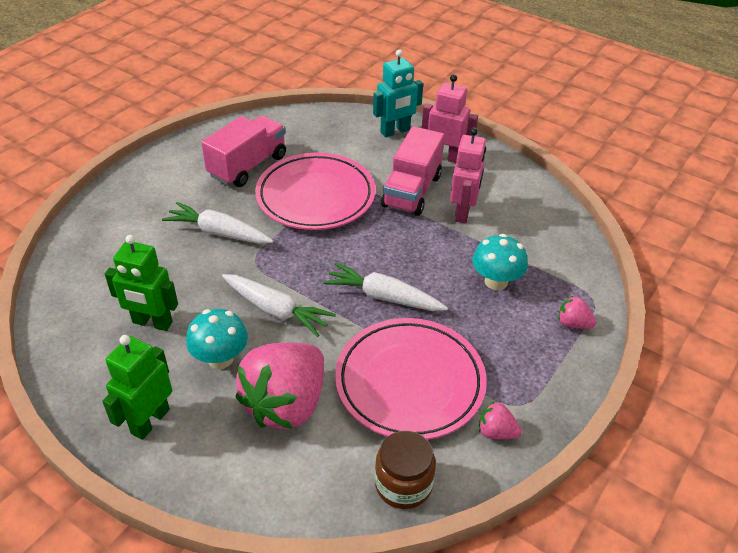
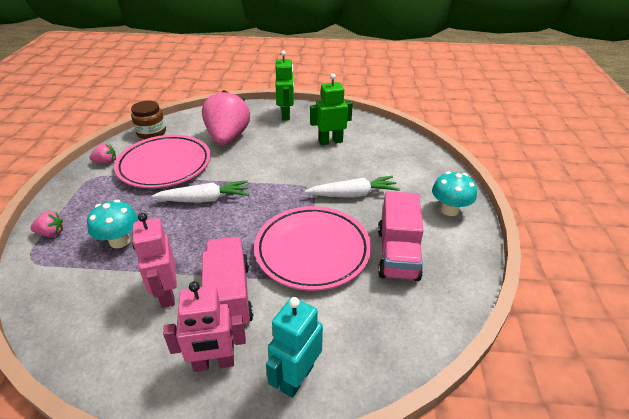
camera: 150 degrees right, 5 degrees down
turquoise mushroom [186,309,248,369] -> turquoise mushroom moved to [432,171,477,216]
white carrot [222,274,336,337] -> none

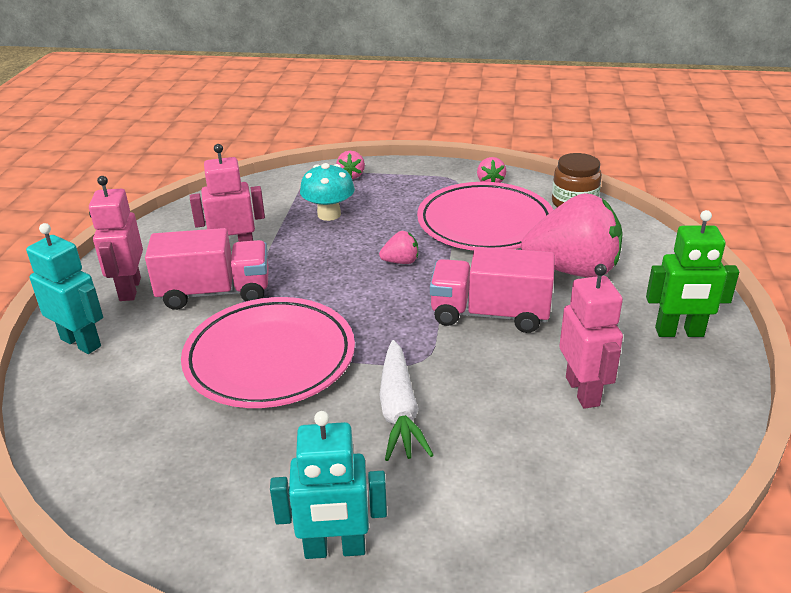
camera: 95 degrees right, 5 degrees down
white carrot [152,180,249,203] -> pink strawberry [379,231,418,264]
green robot [310,74,353,145] -> pink robot [559,264,623,409]
pink truck [378,191,424,281] -> pink truck moved to [430,247,555,333]
turquoise mushroom [432,171,477,216] -> turquoise robot [270,411,387,559]

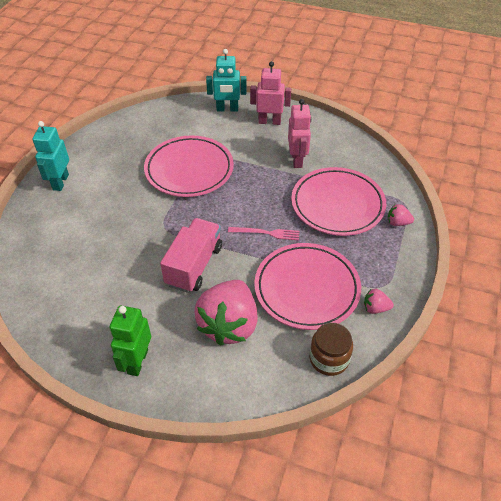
camera: 100 degrees right, 15 degrees up
turquoise robot [26,223,103,354] -> turquoise robot turned 45 degrees clockwise [206,49,246,112]
pink truck [145,228,269,310] -> none
turquoise mushroom [300,163,355,221] -> pink plate [291,167,386,236]
pink strawberry [379,231,418,264] -> pink fork [228,227,300,240]
white carrot [379,340,433,461] -> none
pink robot [559,264,623,409] -> none

